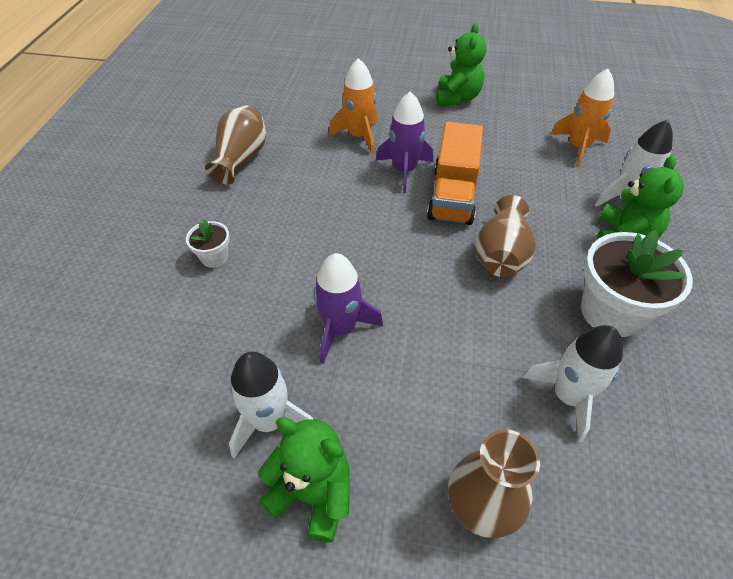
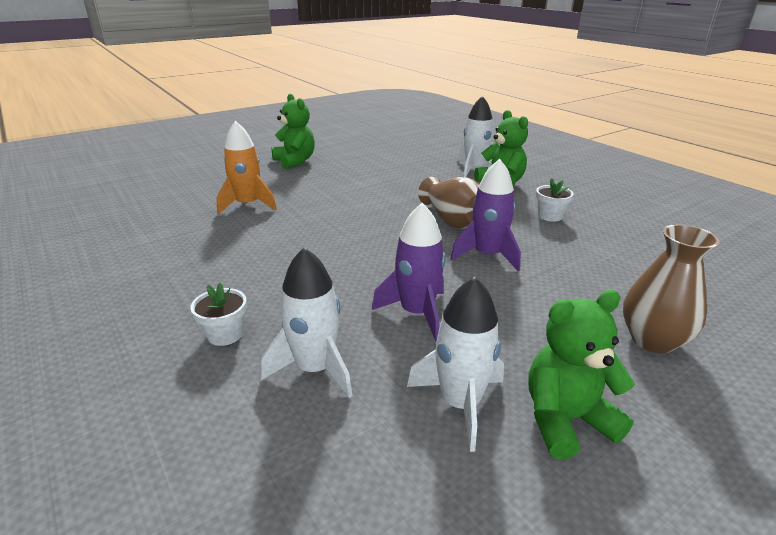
camera: 45 degrees left, 20 degrees down
brown vase [205,106,266,185] -> none
purple rocket [376,91,434,193] -> purple rocket moved to [450,159,521,271]
orange truck [427,122,483,225] -> none
white rocket [523,325,623,442] -> white rocket moved to [261,247,353,398]
orange rocket [550,69,614,167] -> none
white flower pot [581,230,693,337] -> white flower pot [536,178,574,222], size x0.49

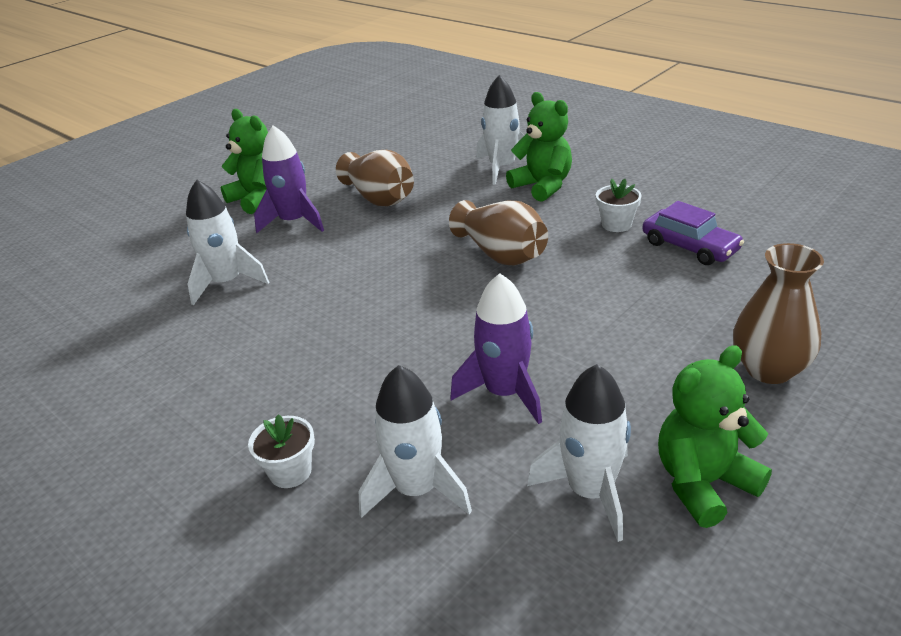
camera: 10 degrees left, 5 degrees up
orange rocket [216,121,277,214] -> white rocket [186,180,269,305]
purple rocket [450,159,521,271] -> purple rocket moved to [254,125,324,233]
none -> brown vase [336,150,414,206]
none -> purple car [642,201,744,265]

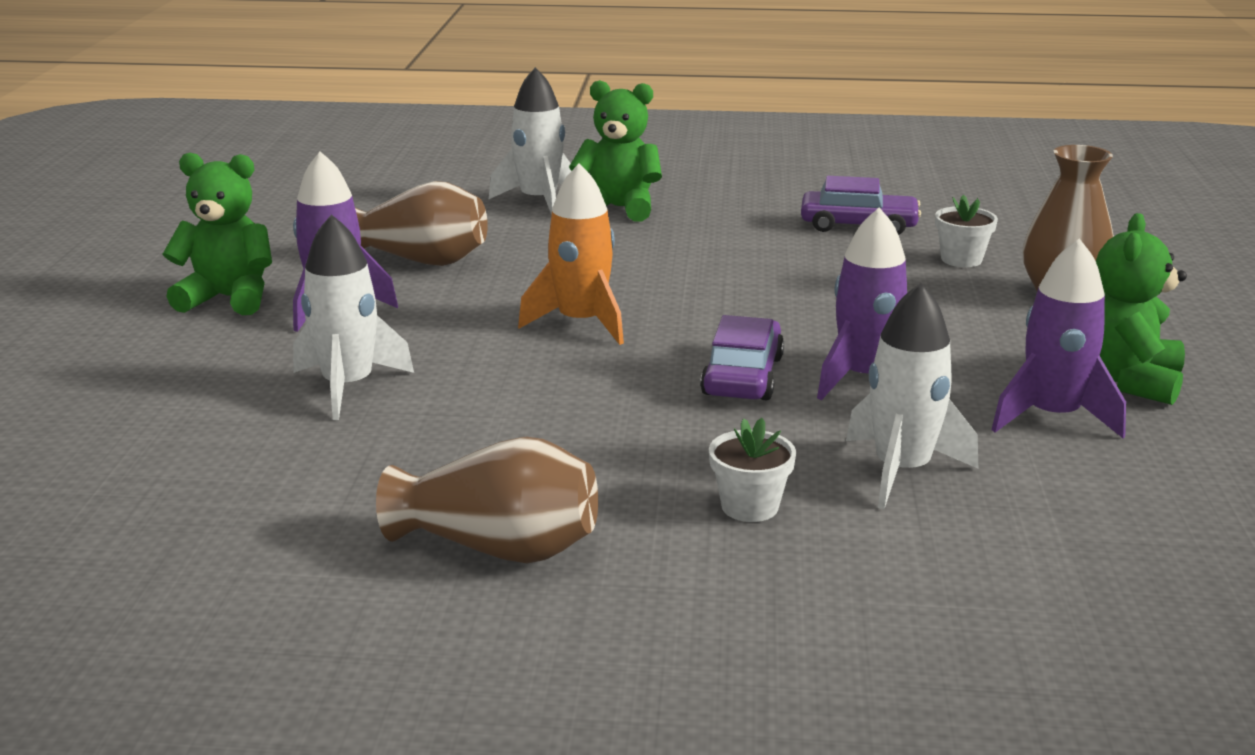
camera: 40 degrees left, 10 degrees down
brown vase [449,200,548,265] -> brown vase moved to [376,437,598,563]
white rocket [527,364,631,542] -> purple rocket [991,238,1126,438]
white flower pot [596,179,642,232] -> white flower pot moved to [935,195,998,267]
none -> orange rocket [518,164,624,345]
none -> purple car [700,315,784,401]

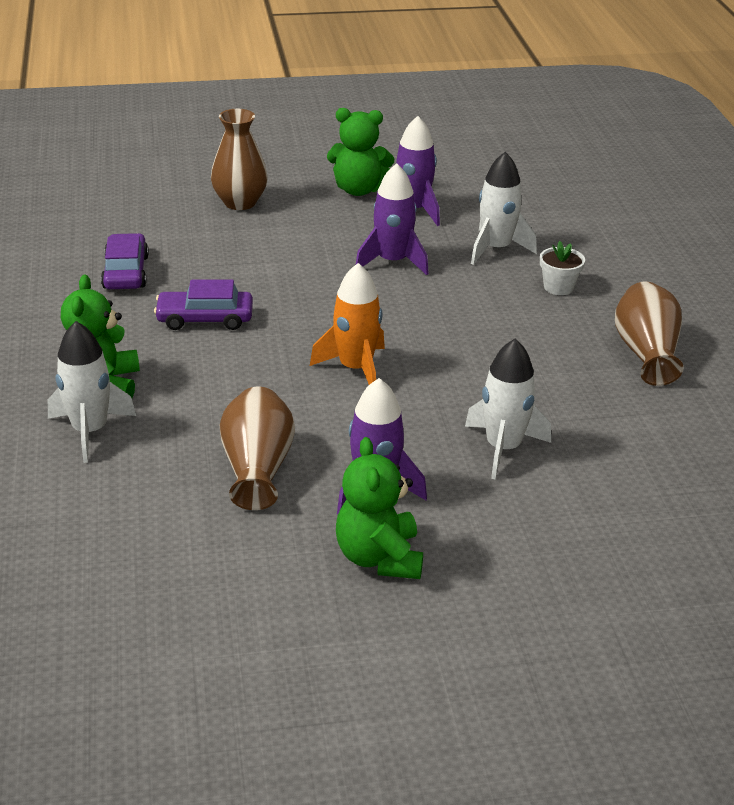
camera: 105 degrees left, 10 degrees up
purple car [700,315,784,401] -> purple car moved to [154,280,253,330]
white flower pot [935,195,998,267] -> none

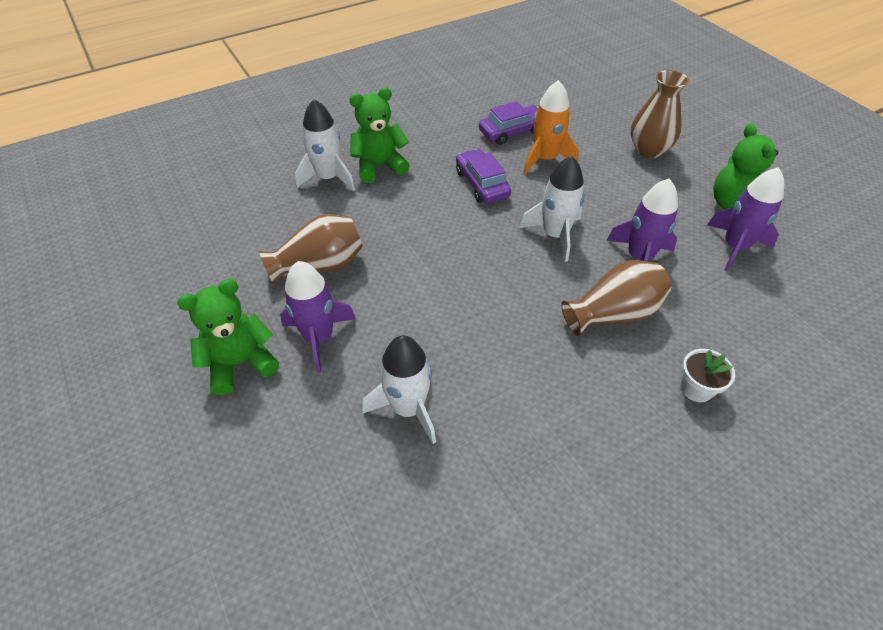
camera: 70 degrees right, 15 degrees up
orange rocket [310,263,385,385] -> orange rocket moved to [523,80,579,174]
white rocket [471,152,537,265] -> white rocket moved to [519,155,585,262]
brown vase [615,282,684,386] -> brown vase moved to [561,260,671,336]

